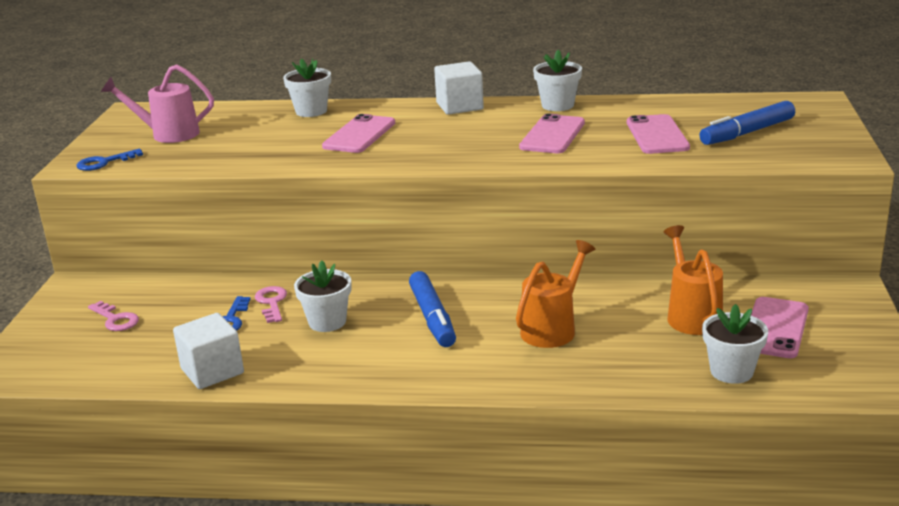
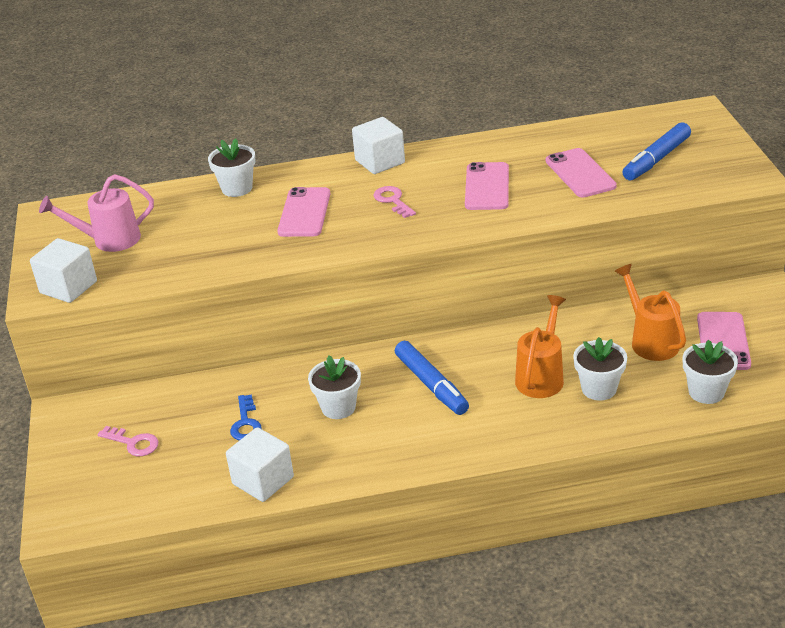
camera: 15 degrees left, 10 degrees up
blue key [76,149,143,171] -> white cube [30,238,97,303]
pink key [255,286,287,323] -> pink key moved to [373,186,416,218]
white flower pot [533,50,582,111] -> white flower pot moved to [573,337,627,401]

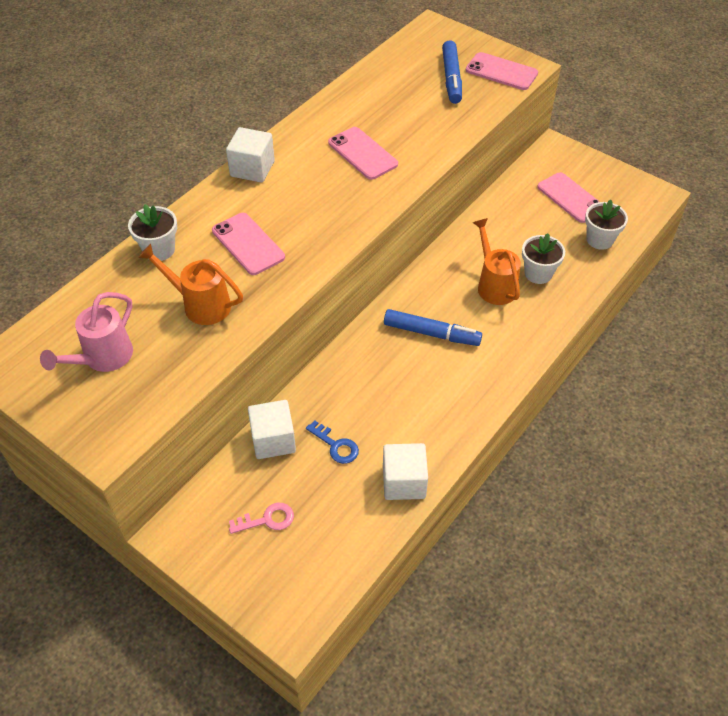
camera: 45 degrees left, 15 degrees up
white cube [30,238,97,303] -> white cube moved to [248,400,296,459]
white flower pot [308,356,361,419] -> none
pink key [373,186,416,218] -> none
pink phone [546,148,617,197] -> pink phone moved to [466,52,538,90]
orange watering can [614,264,686,361] -> orange watering can moved to [138,244,243,325]

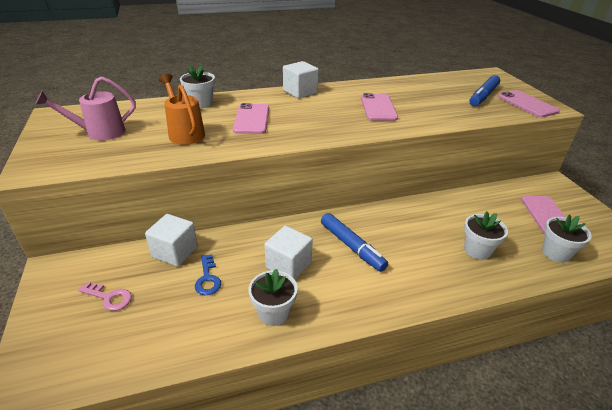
camera: 35 degrees right, 15 degrees down
white cube [383,443,428,500] -> white cube moved to [264,226,313,279]
orange watering can [472,218,521,305] -> none
none -> white flower pot [248,269,297,326]

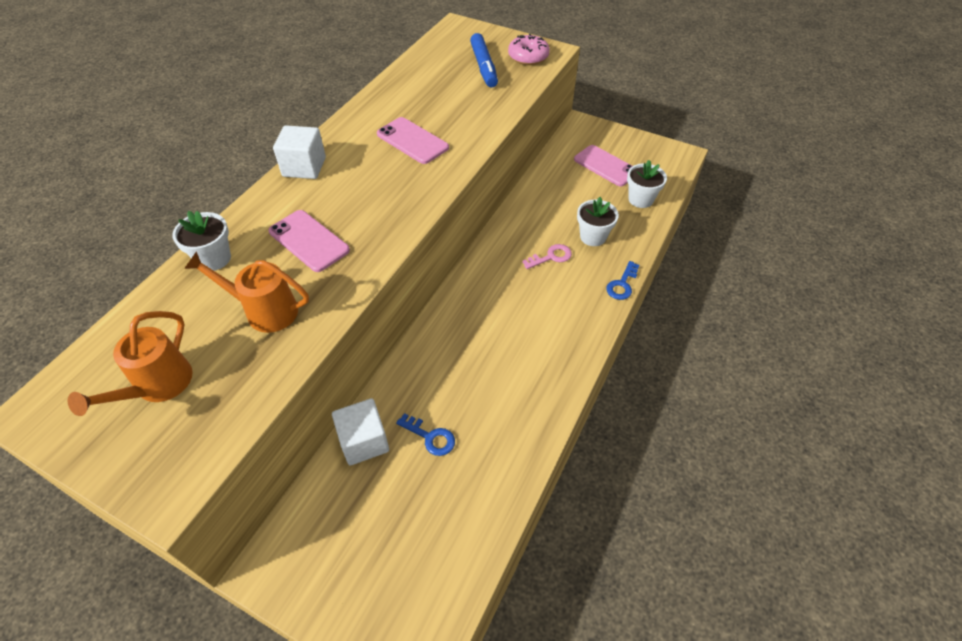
camera: 45 degrees left, 15 degrees up
pink watering can [35,76,136,141] -> orange watering can [68,311,193,416]
pink key [78,282,132,311] -> pink key moved to [522,244,572,269]
white flower pot [248,269,297,326] -> none
white cube [264,226,313,279] -> none
blue marker [321,213,388,272] -> none
pink phone [498,90,560,117] -> pink donut [508,34,550,65]
none -> blue key [606,261,639,300]

